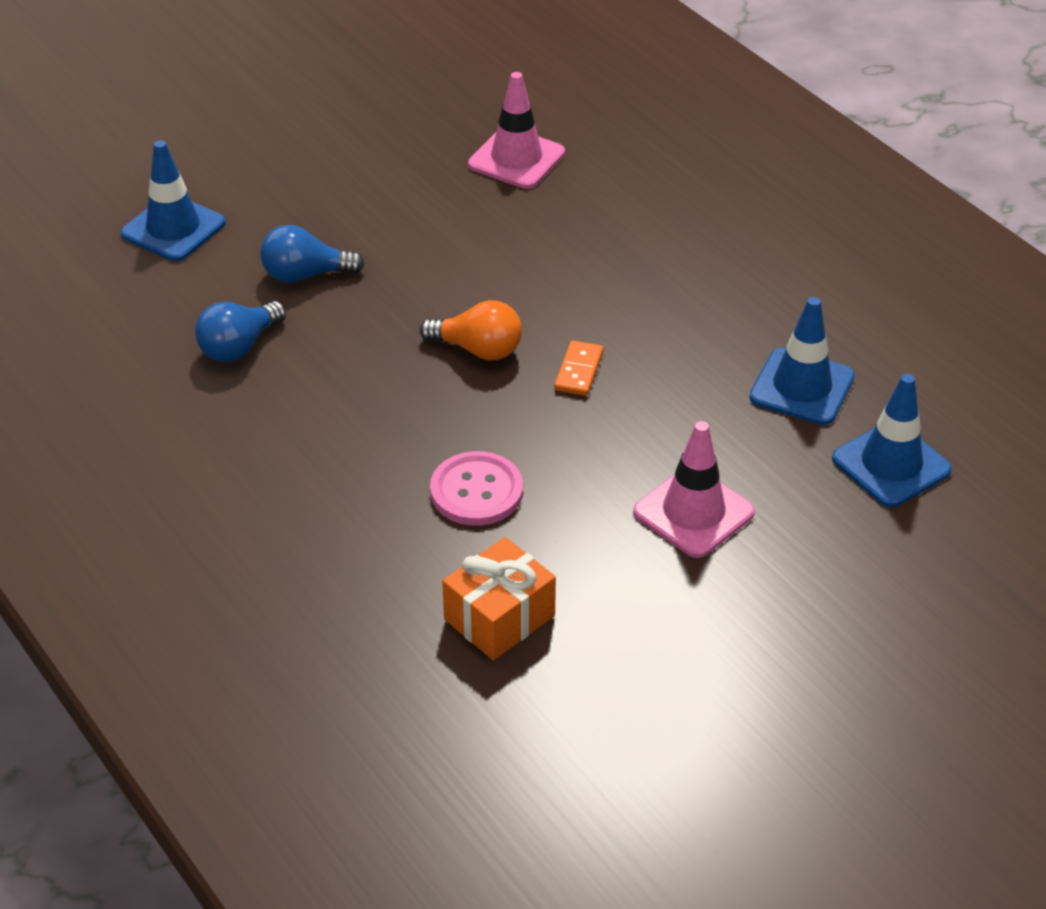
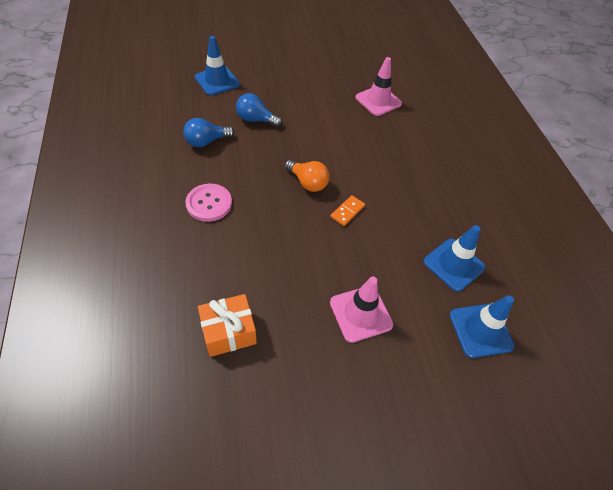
camera: 20 degrees right, 10 degrees up
pink button [430,451,523,526] -> pink button moved to [185,183,232,222]

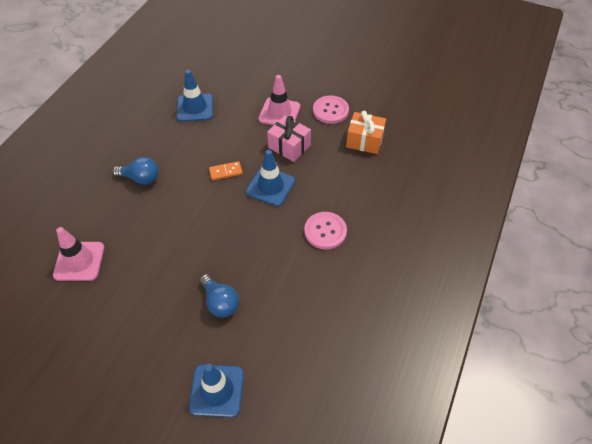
camera: 140 degrees left, 0 degrees up
blue light bulb [183,118,234,147] -> blue light bulb moved to [113,157,159,185]
orange light bulb [285,160,330,192] -> none
blue traffic cone [450,295,514,358] -> blue traffic cone moved to [246,150,295,206]
none -> pink gift [267,115,311,162]
none -> pink button [313,95,349,124]

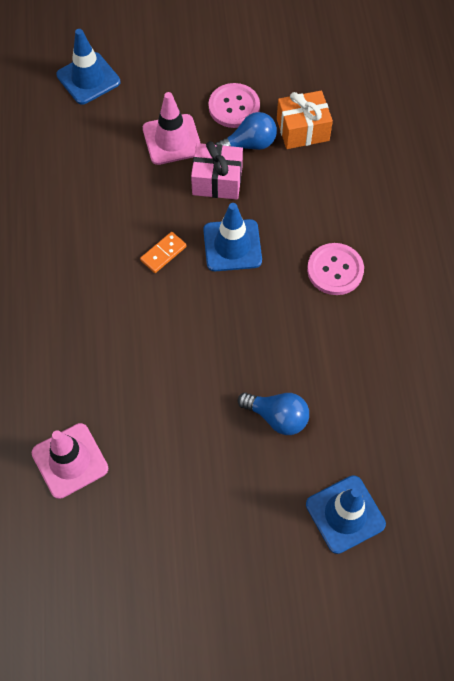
camera: 30 degrees left, 10 degrees up
blue light bulb [113,157,159,185] -> blue light bulb moved to [215,112,277,150]
blue traffic cone [177,70,213,122] -> blue traffic cone moved to [56,29,120,104]

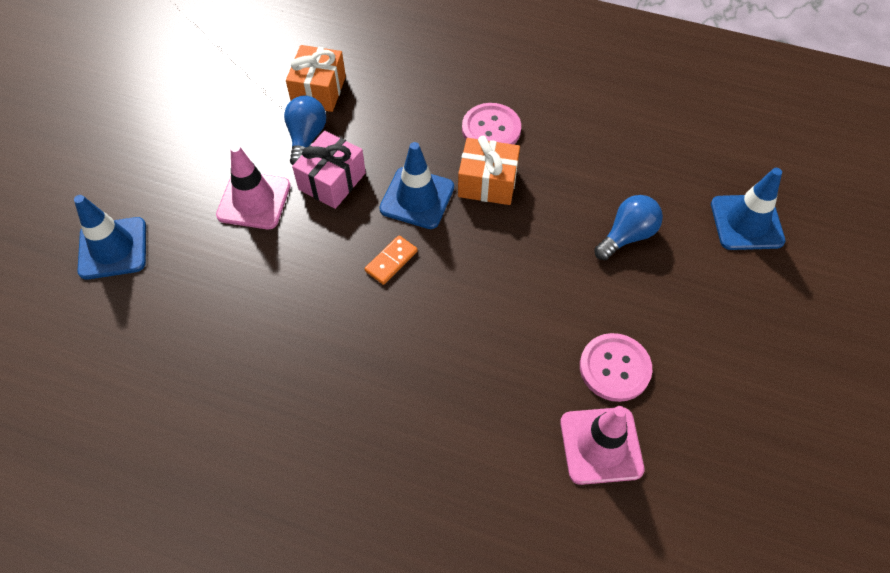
camera: 65 degrees left, 5 degrees down
orange domino [140,232,187,273] -> orange domino turned 60 degrees clockwise [365,235,418,285]
pink button [209,83,260,128] -> pink button moved to [580,333,652,402]
none -> orange gift [458,136,520,205]

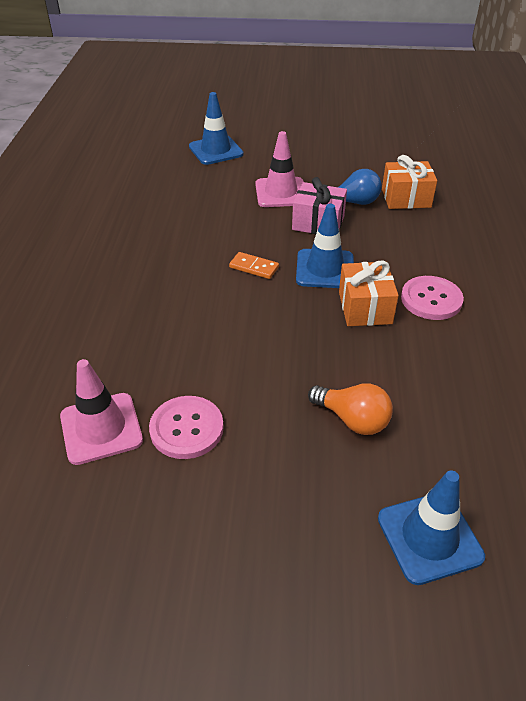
camera: 75 degrees right, 15 degrees down
blue light bulb [594,195,663,260] -> orange light bulb [308,383,393,435]

